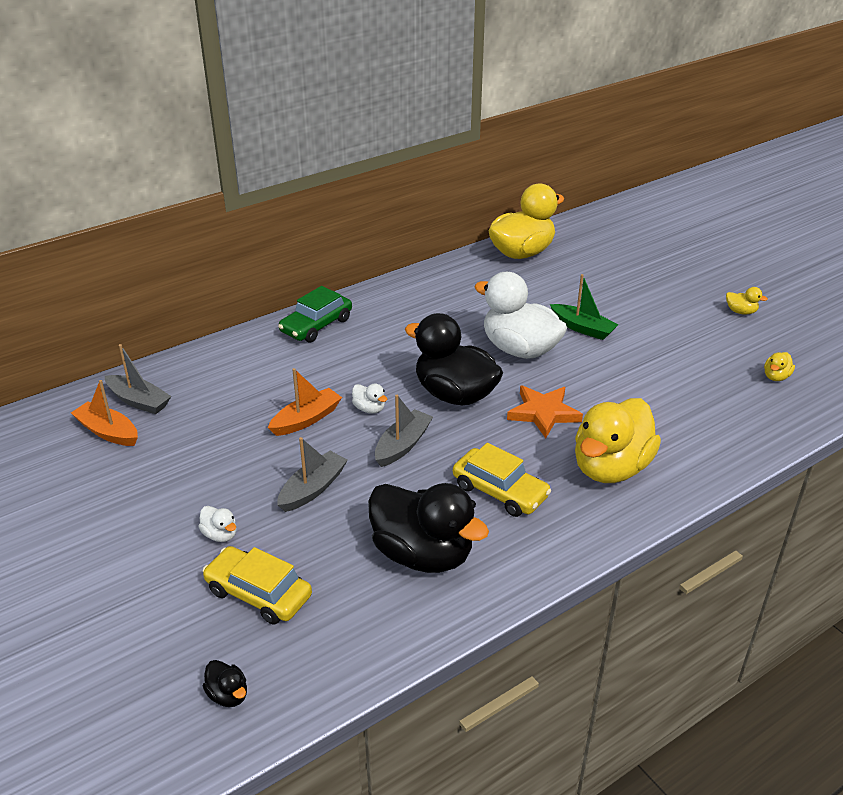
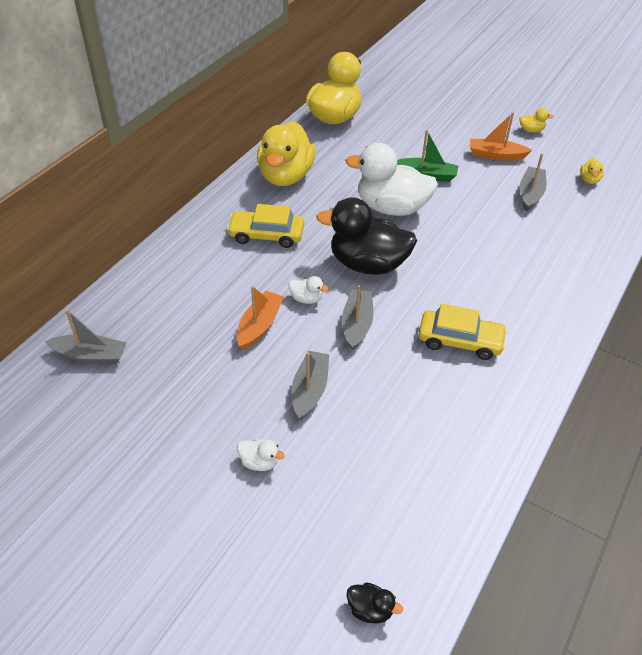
camera: 25 degrees left, 10 degrees up
orange boat [71,380,138,446] -> orange boat moved to [470,112,532,161]
yellow car [203,546,312,624] -> yellow car moved to [227,204,304,248]
green car [278,286,352,343] -> none
black duck [368,483,489,573] -> none
orange star [507,386,583,438] -> none
yellow duck [575,398,661,483] -> yellow duck moved to [257,121,316,186]
none -> grey boat [520,153,546,212]

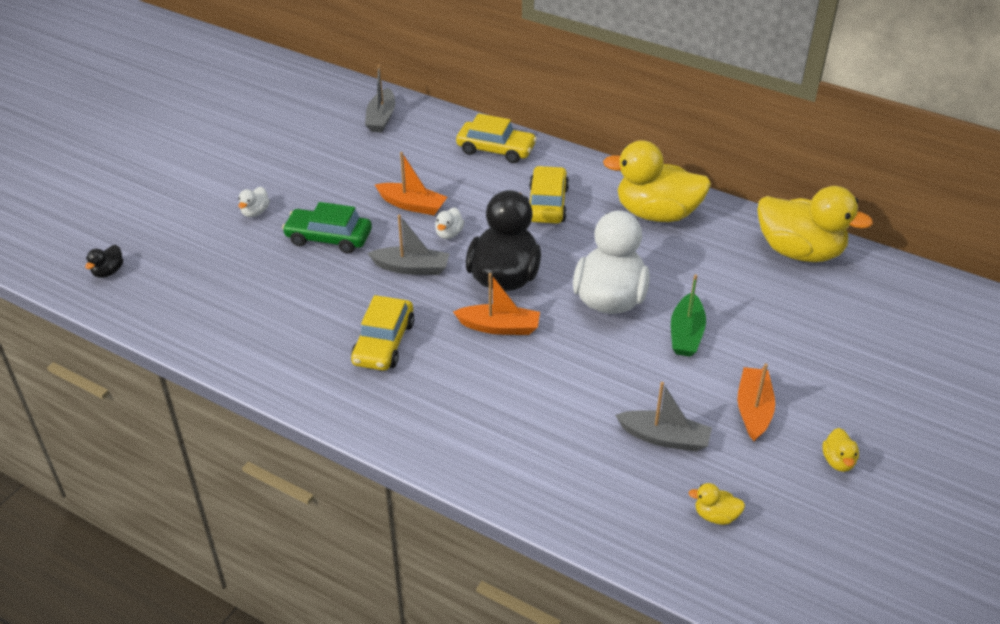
camera: 90 degrees right, 5 degrees down
grey boat [292,351,329,420] -> green car [282,202,372,253]
none -> orange boat [453,273,540,335]
none -> yellow car [456,113,537,163]

